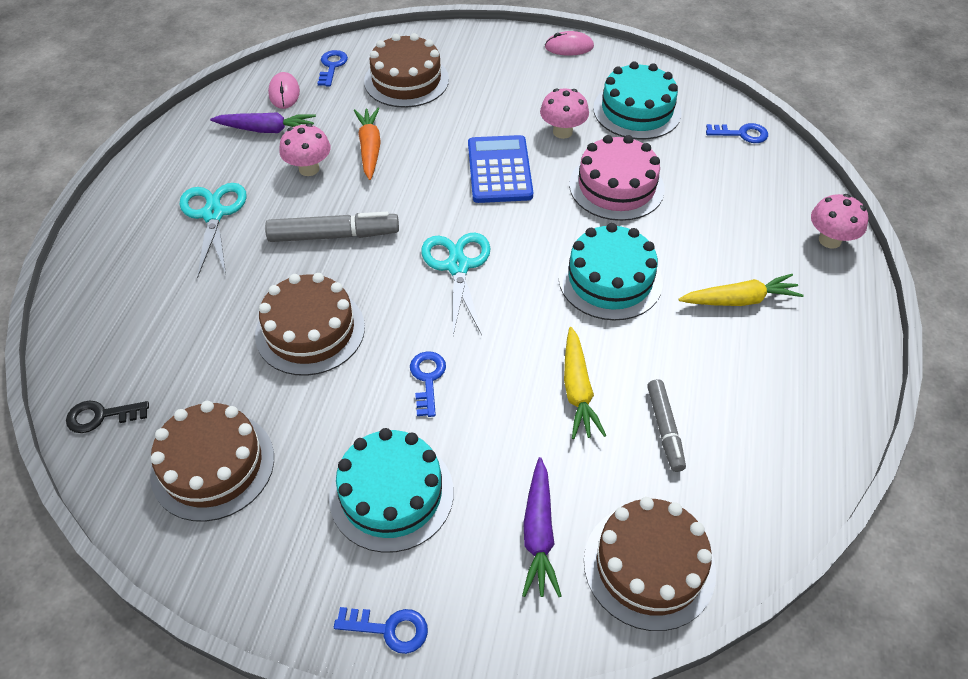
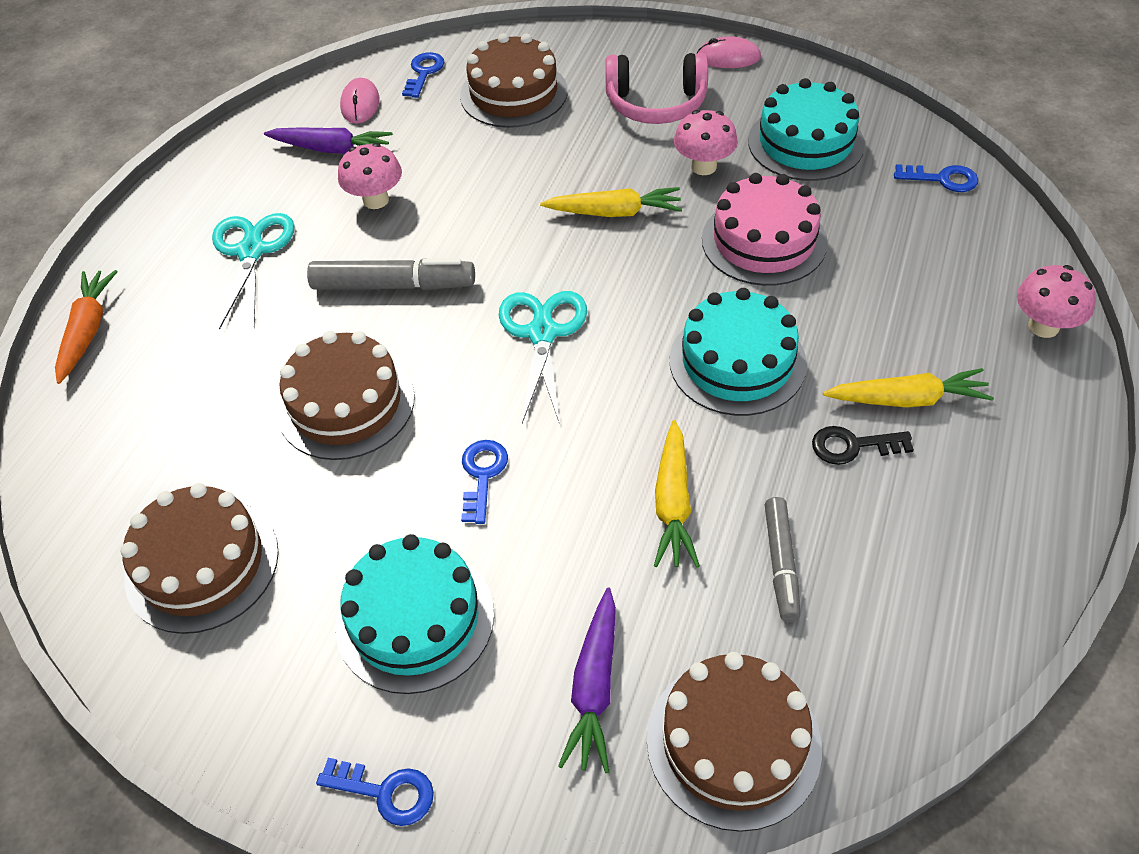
camera: 10 degrees right, 0 degrees up
black key [66,401,149,433] -> black key moved to [812,426,914,465]
orange carrot [354,108,381,180] -> orange carrot moved to [55,270,118,384]
blue calculator [468,135,533,203] -> yellow carrot [540,187,682,217]
none -> pink headphones [605,53,708,124]

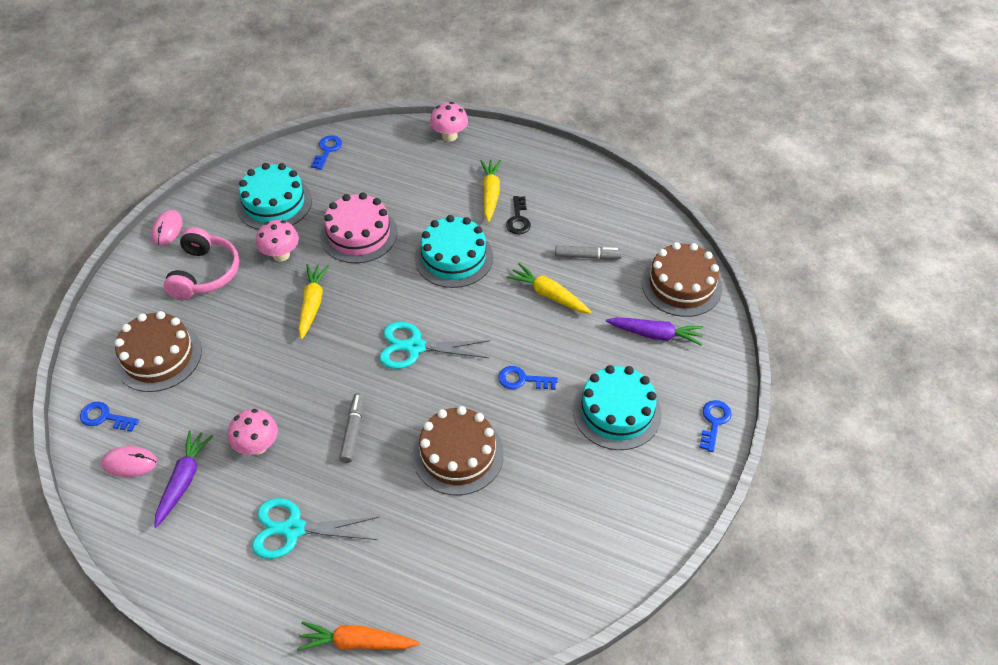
camera: 90 degrees left, 0 degrees up
brown cake [120,483,279,634] -> none
grey marker [307,258,475,290] -> grey marker [339,393,364,463], size x0.65
yellow carrot [654,420,700,567] -> yellow carrot turned 150 degrees counterclockwise [507,263,592,314]

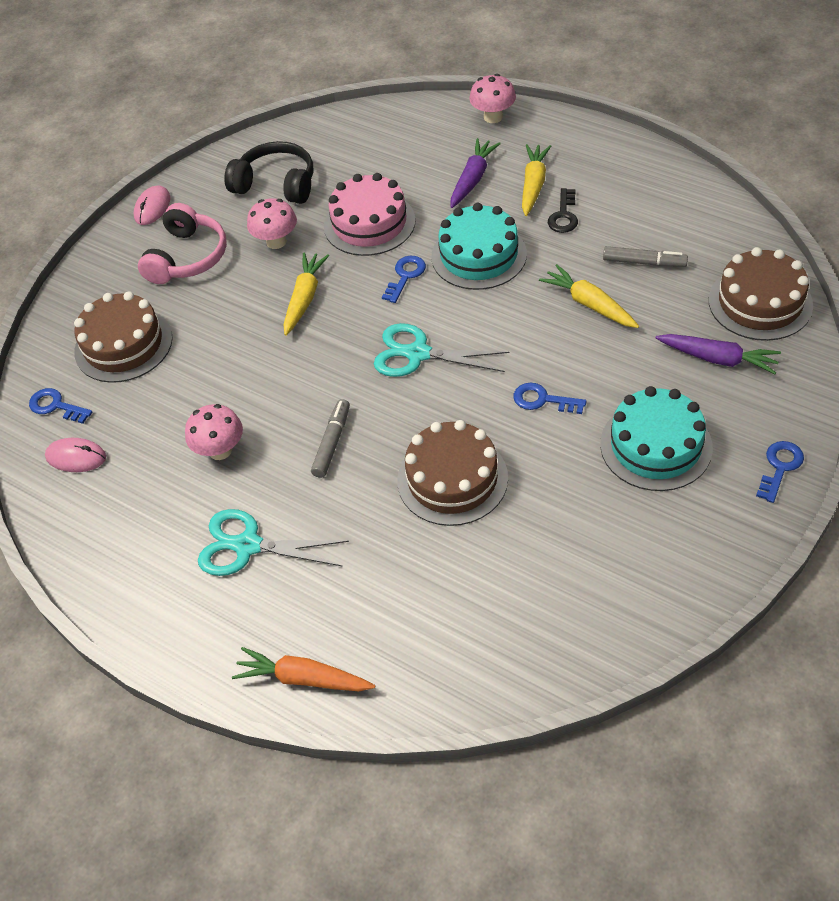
camera: 15 degrees right, 0 degrees up
purple carrot [154,430,213,527] -> purple carrot moved to [451,138,501,208]
turquoise cake [236,163,312,230] -> black headphones [224,141,313,204]
blue key [311,135,342,170] -> blue key moved to [382,256,426,303]

